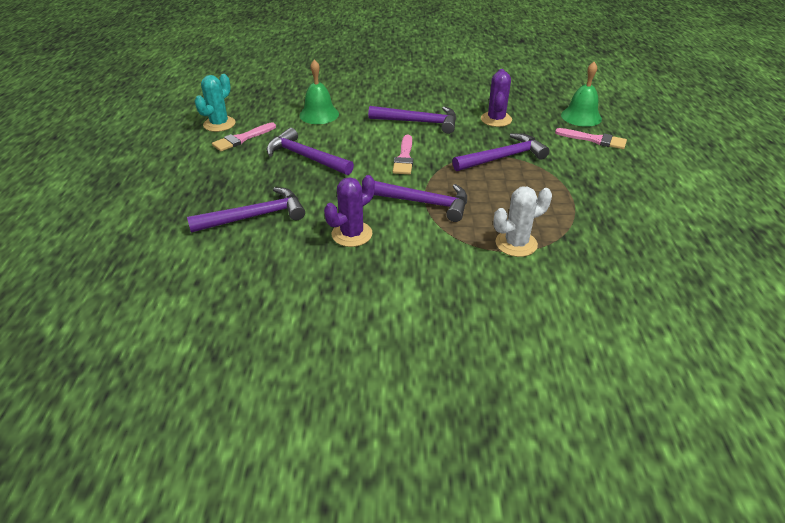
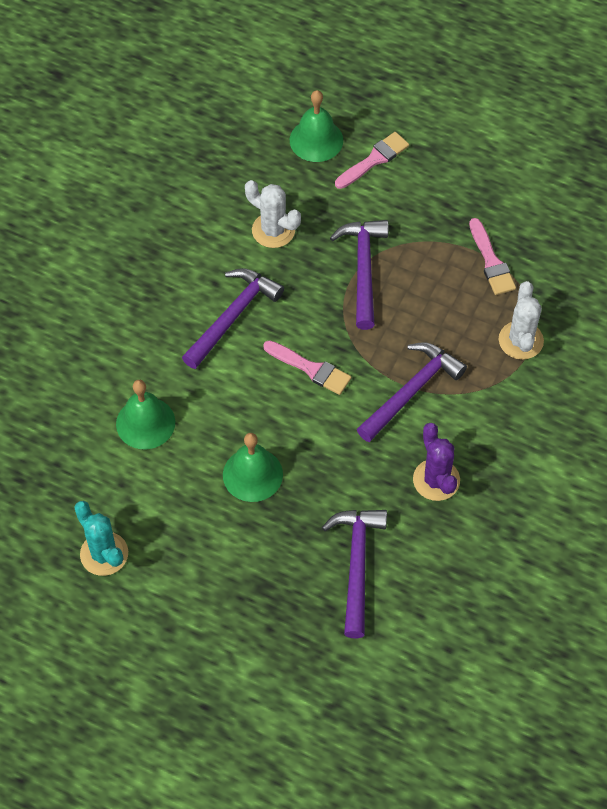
camera: 65 degrees left, 20 degrees up
pink brush [212,122,276,151] -> pink brush moved to [469,218,516,295]
purple hammer [267,128,354,175] -> green bell [223,433,283,502]
purple cactus [481,69,512,127] -> white cactus [245,180,301,248]

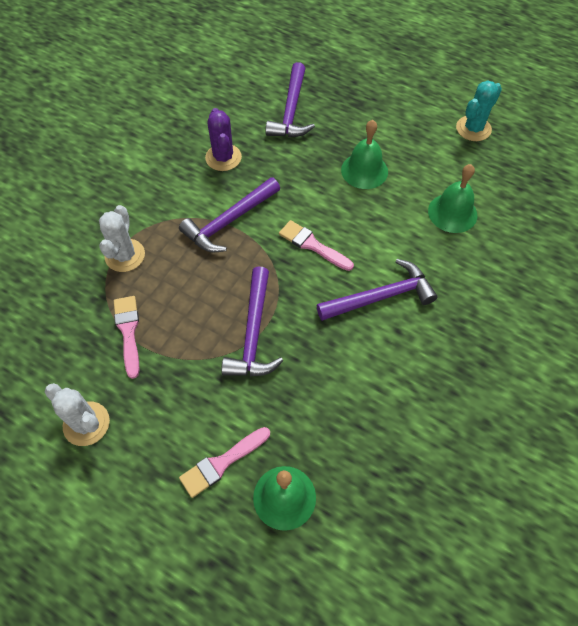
camera: 175 degrees left, 0 degrees up
turquoise cactus [74,501,128,576] -> turquoise cactus turned 75 degrees clockwise [456,80,502,141]
purple hammer [182,268,284,369] -> purple hammer turned 150 degrees counterclockwise [317,259,438,321]
white cactus [245,180,301,248] -> white cactus moved to [45,383,110,446]

